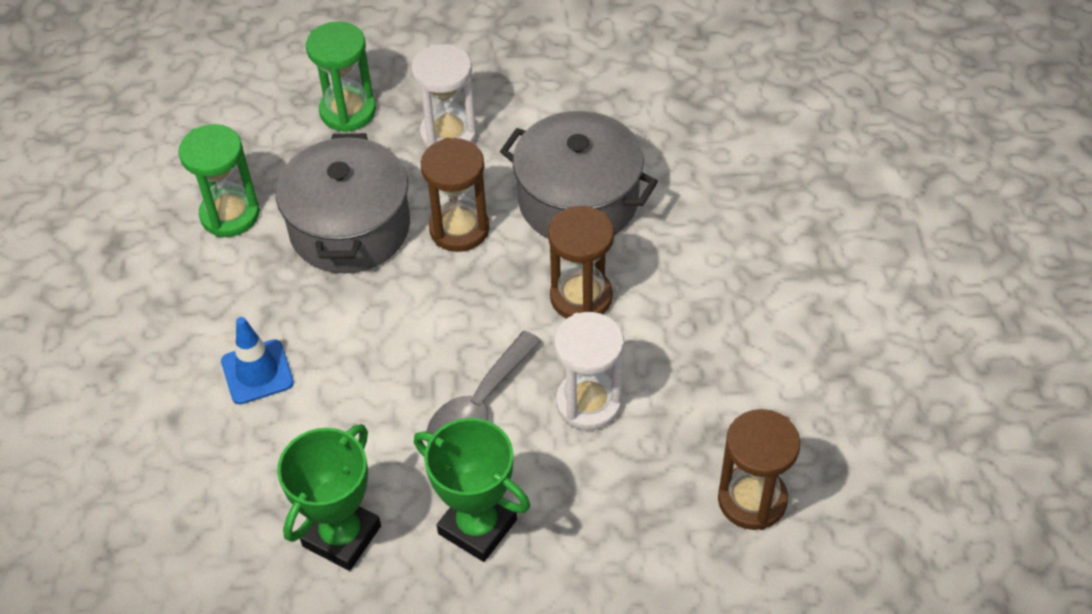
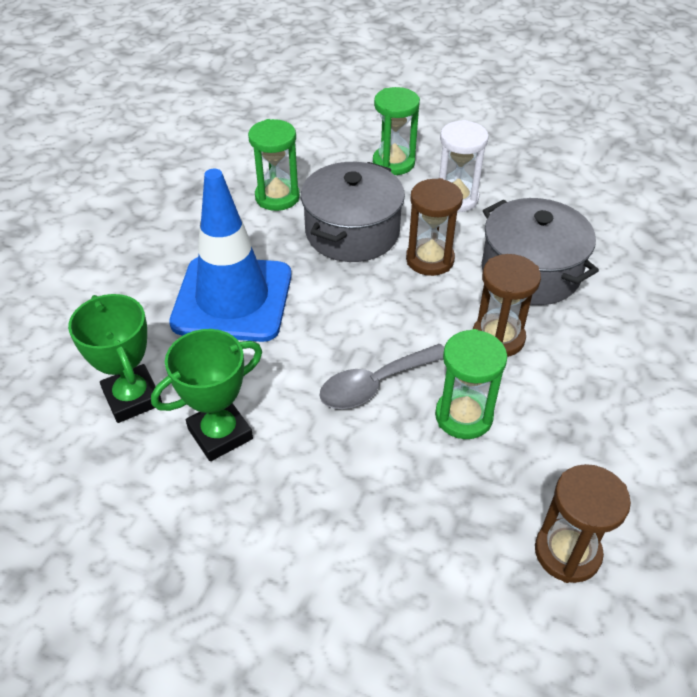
camera: 25 degrees right, 5 degrees down
blue traffic cone [221,317,294,404] -> blue traffic cone [169,169,292,342], size x2.18
green trophy [414,418,530,562] -> green trophy moved to [68,294,162,423]
white hourglass [554,312,624,430] -> green hourglass [435,329,507,439]

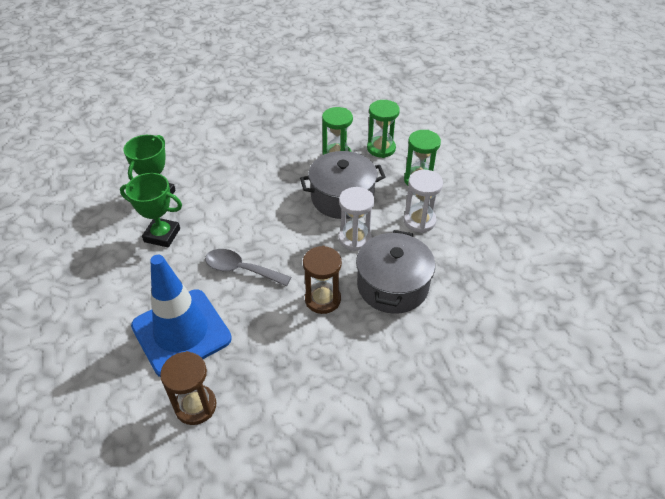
camera: 50 degrees right, 0 degrees up
blue traffic cone [169,169,292,342] -> blue traffic cone moved to [131,255,232,377]
brown hourglass [406,178,463,276] -> white hourglass [339,187,374,251]
green hourglass [435,329,507,439] -> green hourglass moved to [367,100,400,158]

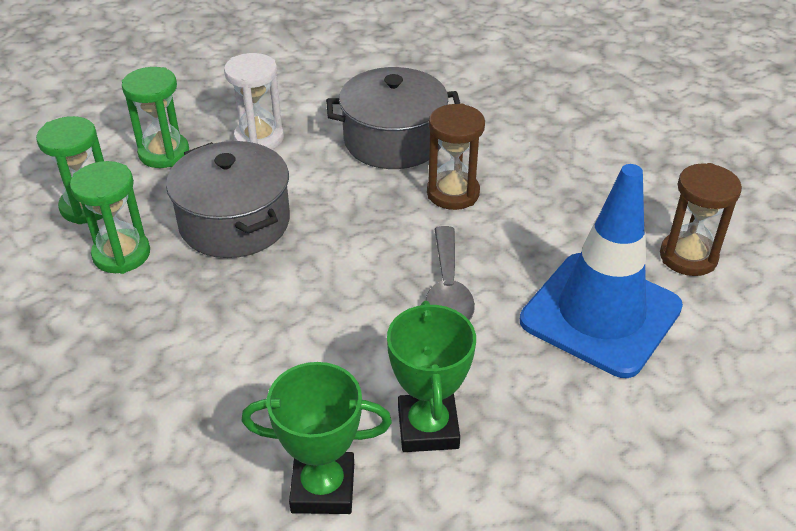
camera: 110 degrees left, 5 degrees down
white hourglass [339,187,374,251] -> none

